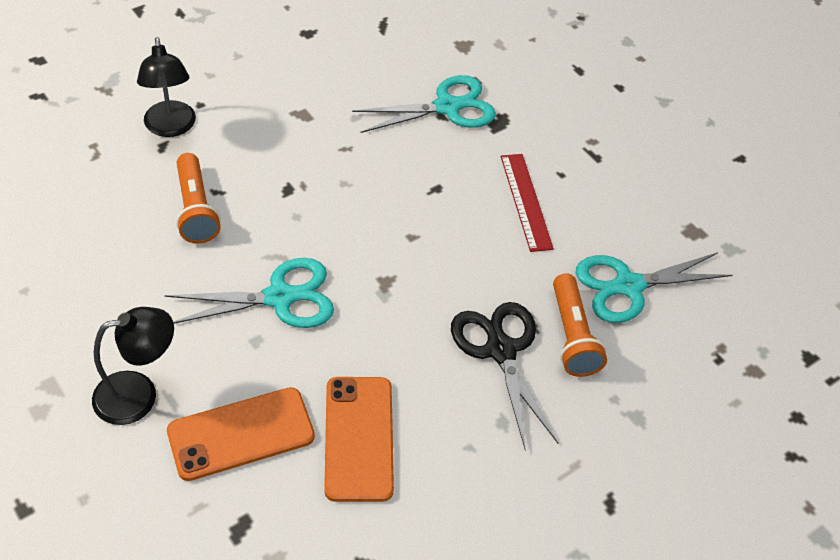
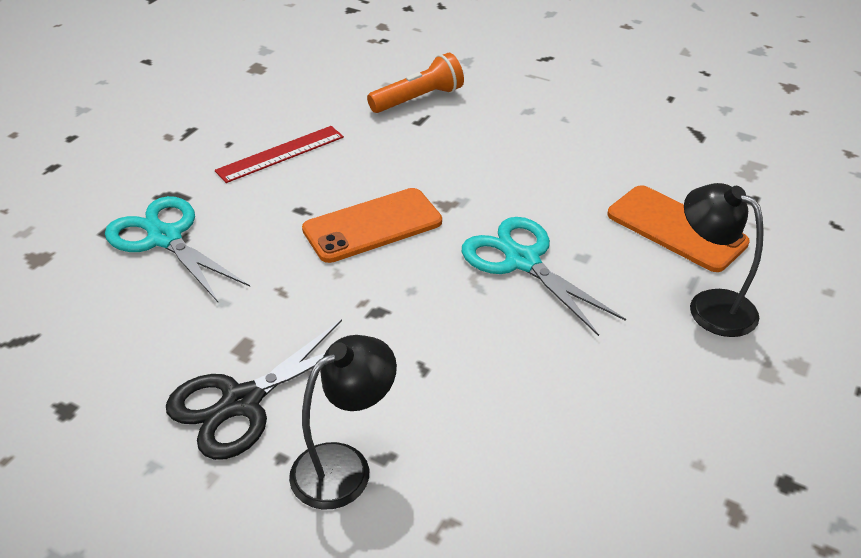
camera: 110 degrees left, 10 degrees down
orange flashlight [176,153,221,244] -> none
orange phone [324,377,394,502] -> orange phone moved to [302,188,442,263]
black scissors [451,302,558,450] -> black scissors moved to [166,319,342,460]
turquoise scissors [576,252,733,323] -> none

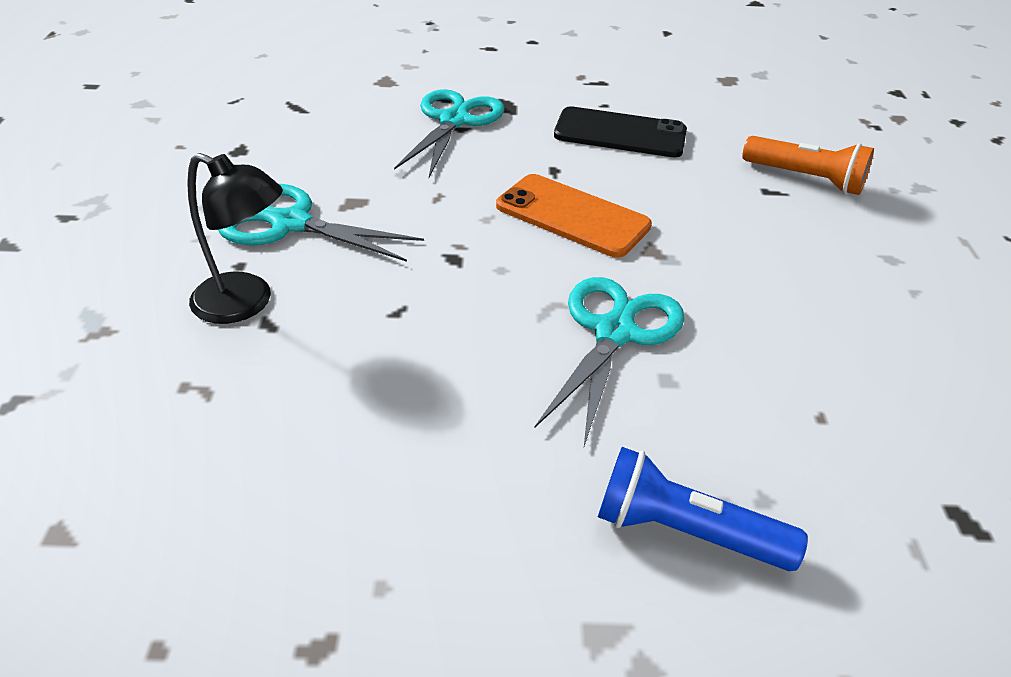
camera: 60 degrees right, 0 degrees up
black scissors [166,319,342,460] -> turquoise scissors [218,184,424,262]
red ruler [215,126,344,183] -> black phone [554,106,687,157]
orange phone [607,185,750,272] -> none
black lamp [684,183,764,337] -> blue flashlight [598,447,808,571]

